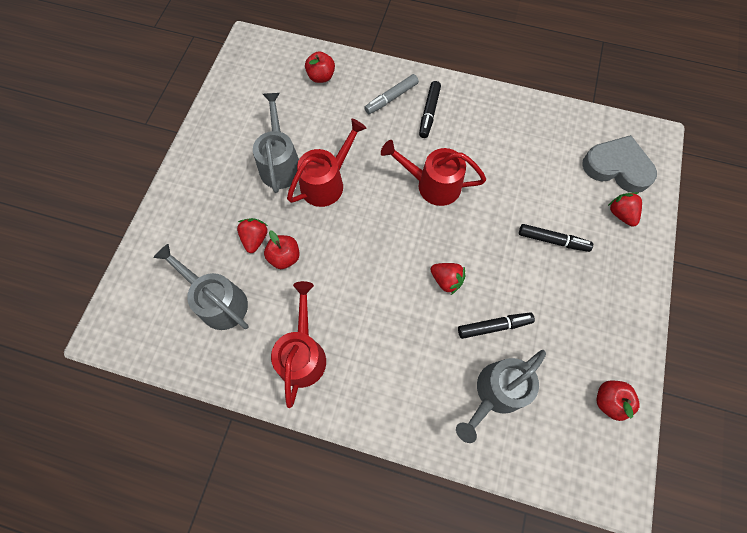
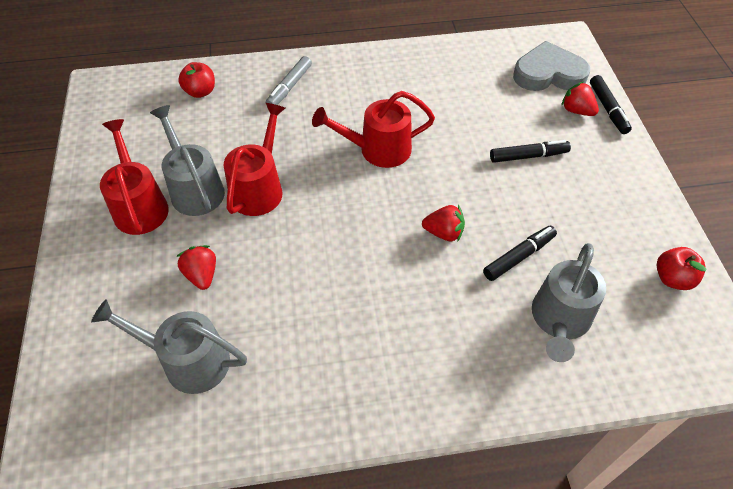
camera: 25 degrees left, 15 degrees down
red apple [264,230,300,269] -> none
red watering can [271,281,326,408] -> red watering can moved to [100,119,169,235]
black marker [419,81,441,138] -> black marker moved to [590,75,632,134]

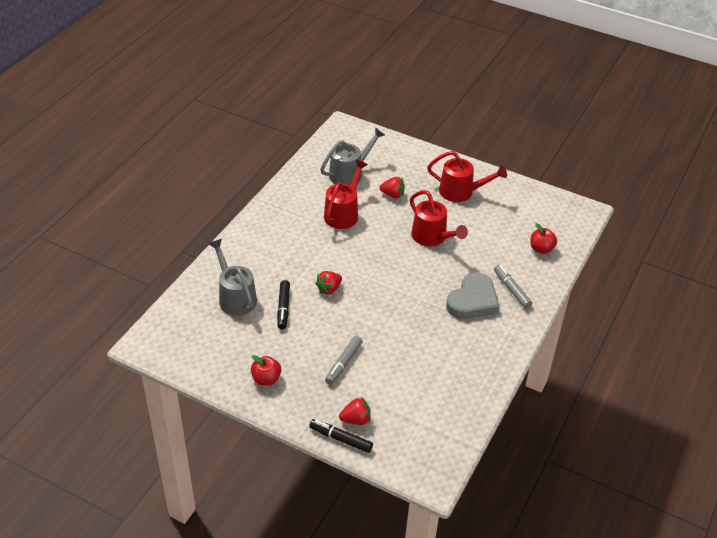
camera: 125 degrees right, 10 degrees down
grey watering can [150,105,225,216] -> none
red watering can [312,91,435,168] -> red watering can moved to [324,160,368,229]
black marker [490,140,571,163] -> grey marker [325,336,363,385]
grey heart [513,41,590,91] -> grey heart moved to [446,272,499,319]
red apple [657,247,706,290] -> red apple moved to [251,355,281,385]

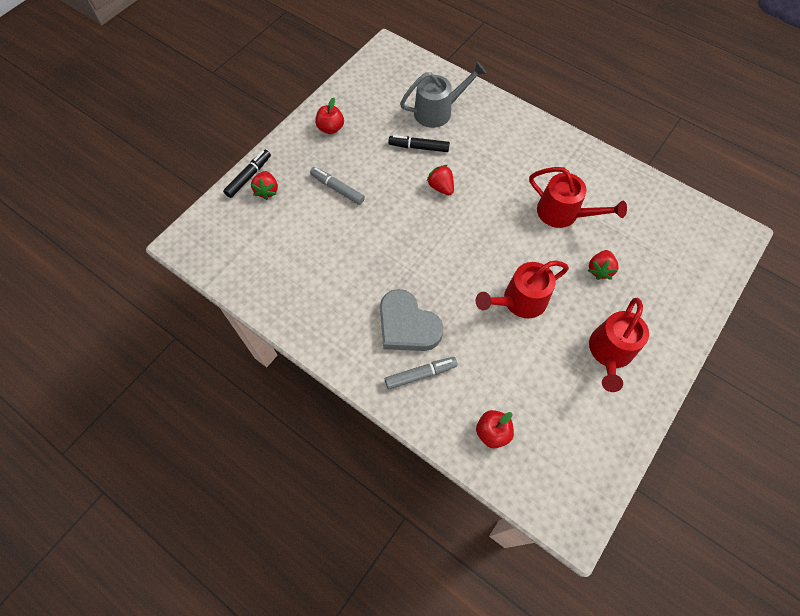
camera: 100 degrees right, 20 degrees up
grey watering can [320,127,385,185] -> none

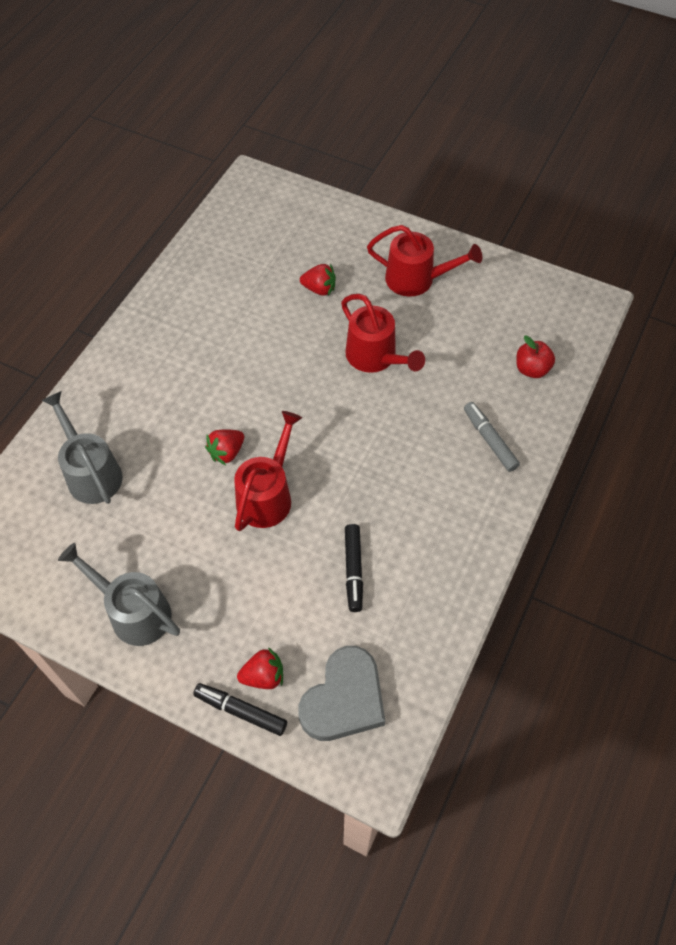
camera: 100 degrees left, 5 degrees down
grey marker [310,167,365,205] -> none
red apple [315,98,344,134] -> grey watering can [58,543,180,646]
grey heart [380,289,444,351] -> grey heart moved to [298,646,385,741]
black marker [388,135,450,152] -> black marker moved to [345,524,363,612]
red watering can [529,167,627,228] -> red watering can moved to [234,411,302,531]

